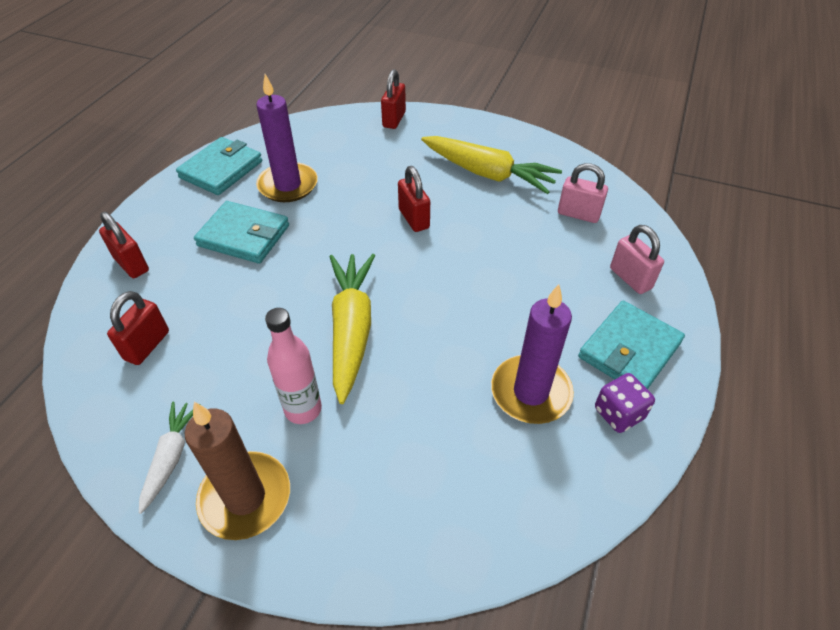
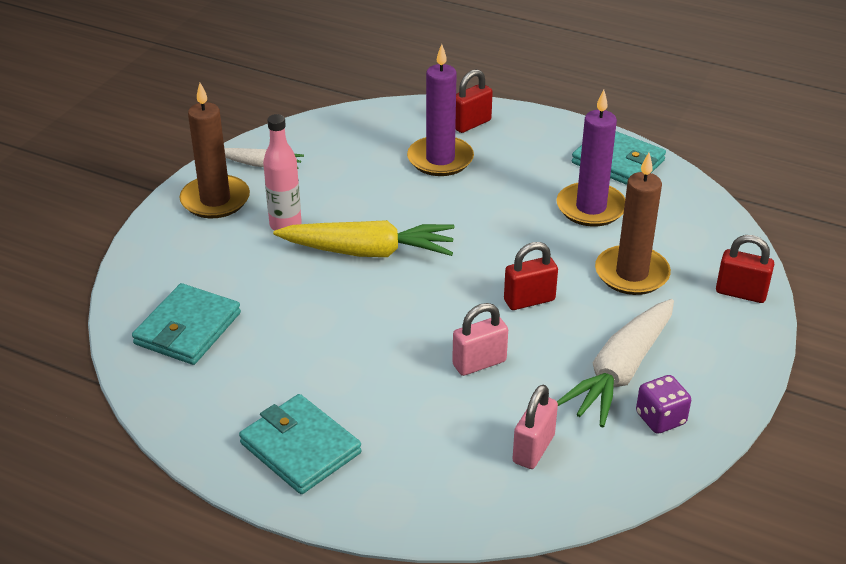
camera: 95 degrees right, 10 degrees down
red padlock [107,291,169,365] -> none
turquoise wallet [194,201,289,264] -> turquoise wallet moved to [132,283,241,365]
yellow carrot [421,136,562,194] -> white carrot [557,299,674,427]
purple candle [491,284,574,424] -> purple candle moved to [407,44,474,176]
purple dice [595,373,655,433] -> purple dice moved to [636,375,691,434]
pink padlock [610,225,664,294] -> pink padlock moved to [452,303,508,376]
none -> brown candle [595,153,671,295]

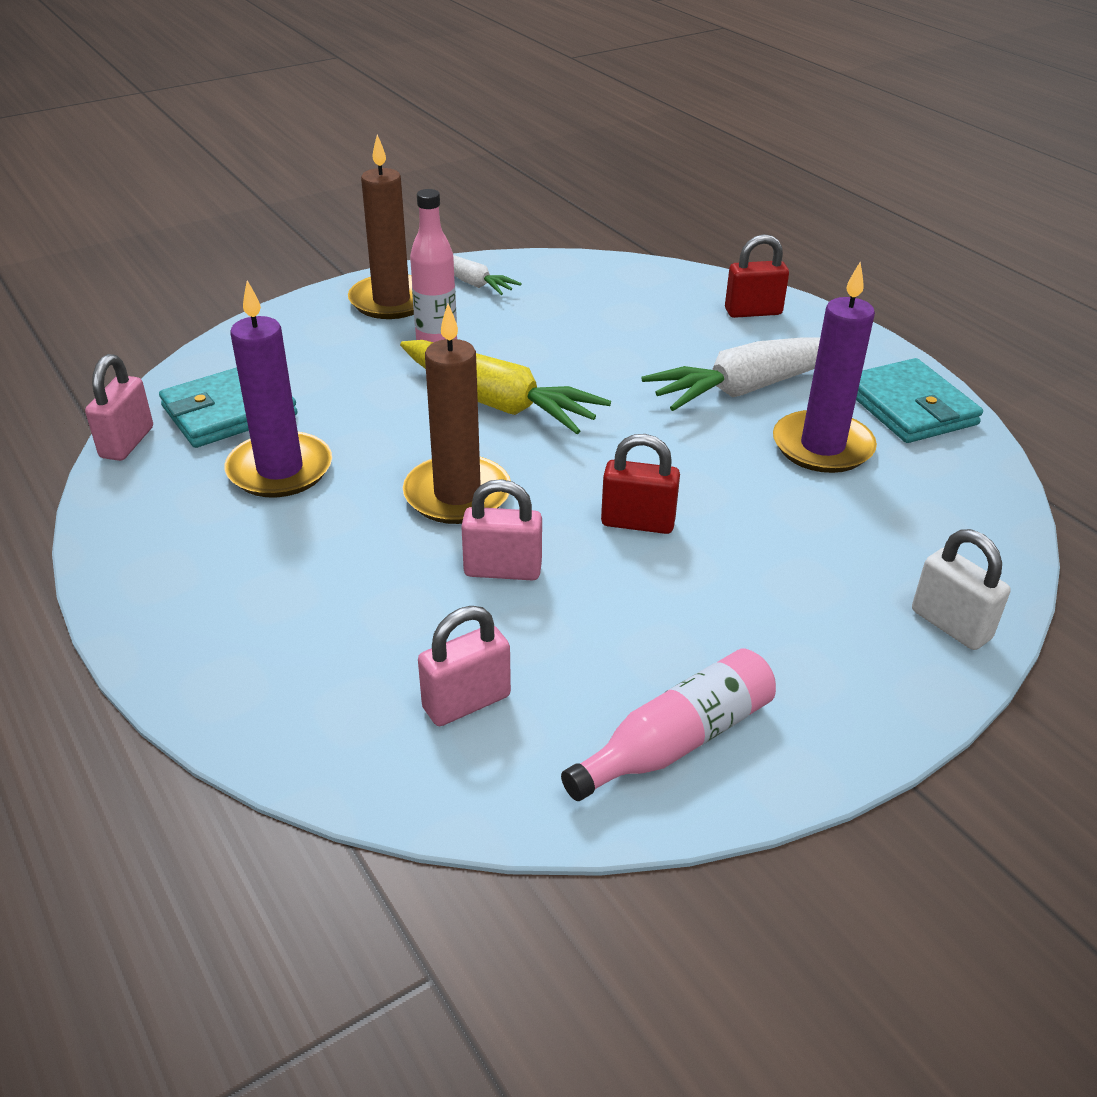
camera: 30 degrees right, 0 degrees up
turquoise wallet [239,394,362,494] -> none
purple candle [407,44,474,176] -> purple candle moved to [225,280,332,497]
white carrot [557,299,674,427] -> white carrot moved to [641,337,820,411]
brown candle [595,153,671,295] -> brown candle moved to [403,304,511,524]
purple dice [636,375,691,434] -> pink bottle [561,649,776,801]
red padlock [716,235,774,303] -> white padlock [912,529,1010,650]
none -> pink padlock [85,354,153,461]

